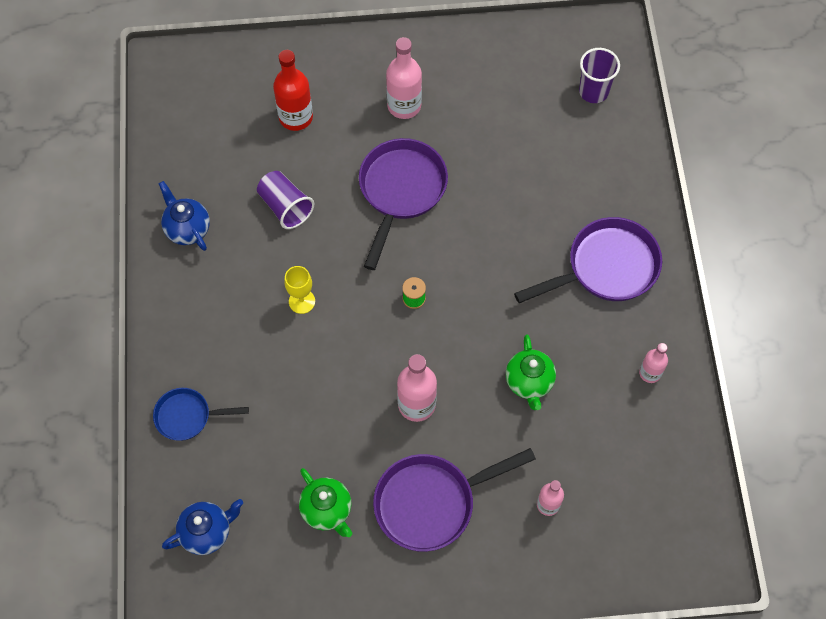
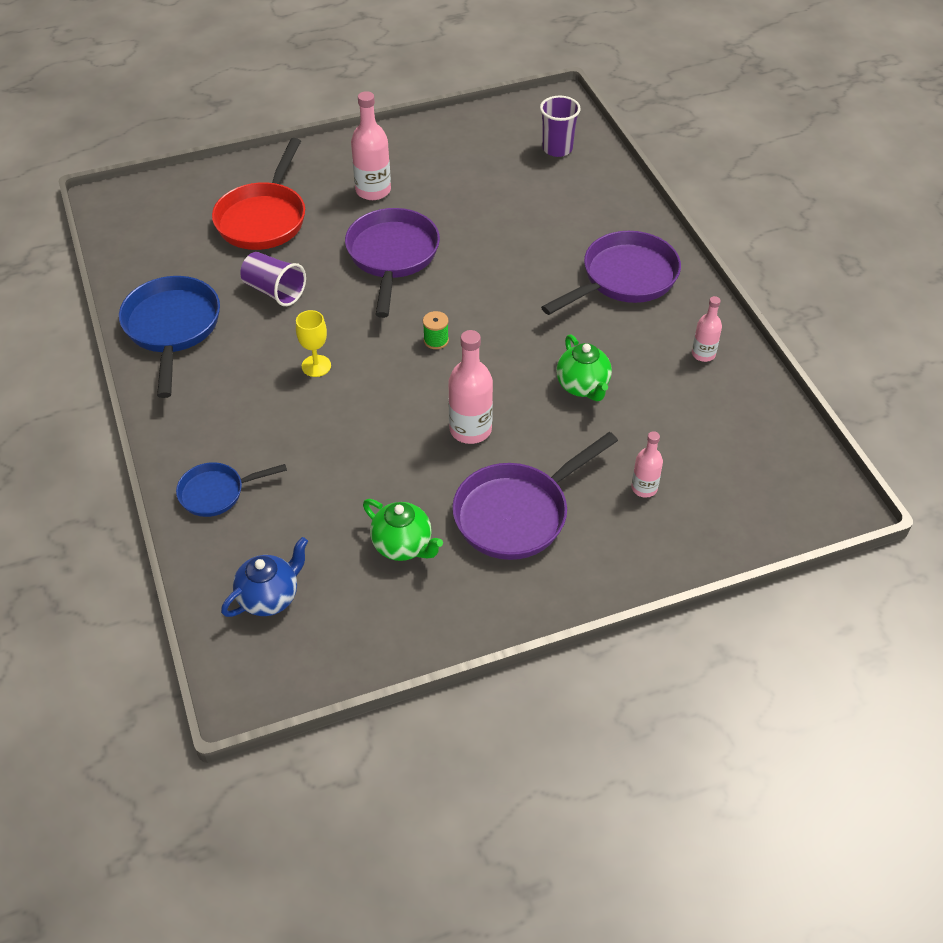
camera: 15 degrees left, 15 degrees down
blue teapot [159,181,210,251] -> blue pan [119,276,220,398]
red bottle [273,50,313,131] -> red pan [212,138,305,250]

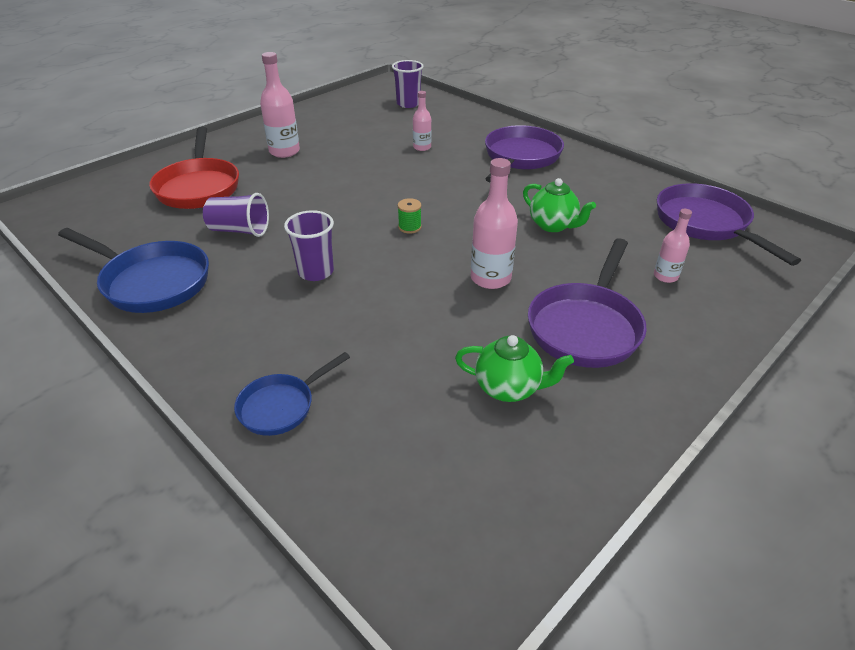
camera: 25 degrees left, 10 degrees down
blue pan [119,276,220,398] -> blue pan turned 150 degrees clockwise [58,228,209,313]
blue teapot [221,537,308,617] -> none
yellow goblet [296,310,331,377] -> purple cup [284,210,334,281]
purple pan [345,208,440,318] -> purple pan moved to [657,183,801,266]
pink bottle [692,296,722,362] -> pink bottle moved to [413,91,431,151]

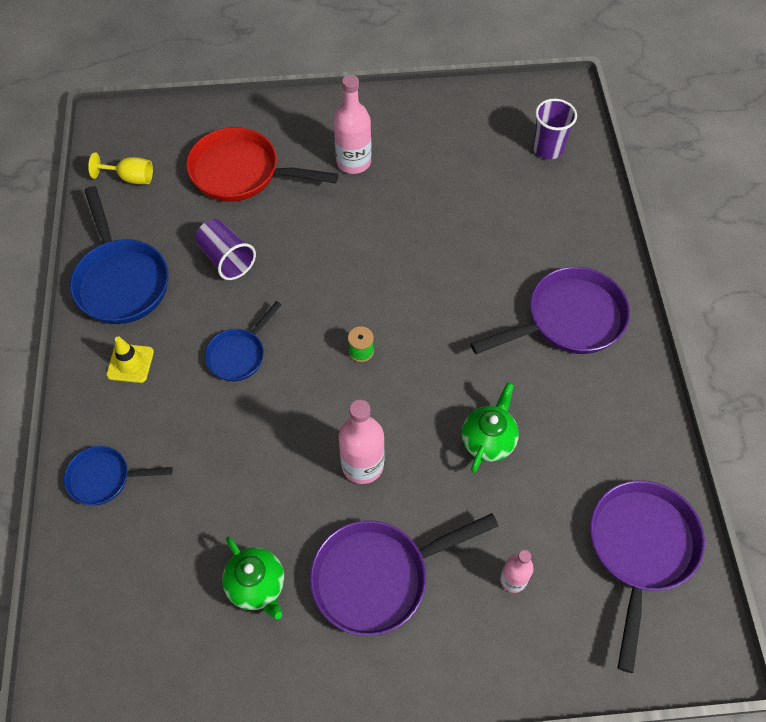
camera: 40 degrees right, 20 degrees up
red pan [149,127,239,209] -> red pan turned 75 degrees clockwise [186,127,338,202]
purple cup [284,210,334,281] -> blue pan [205,301,281,381]
pink bottle [413,91,431,151] -> none
green teapot [523,178,596,232] -> green teapot turned 150 degrees counterclockwise [462,382,519,473]
none -> yellow goblet [88,152,153,184]
none -> yellow traffic cone [106,336,154,383]

